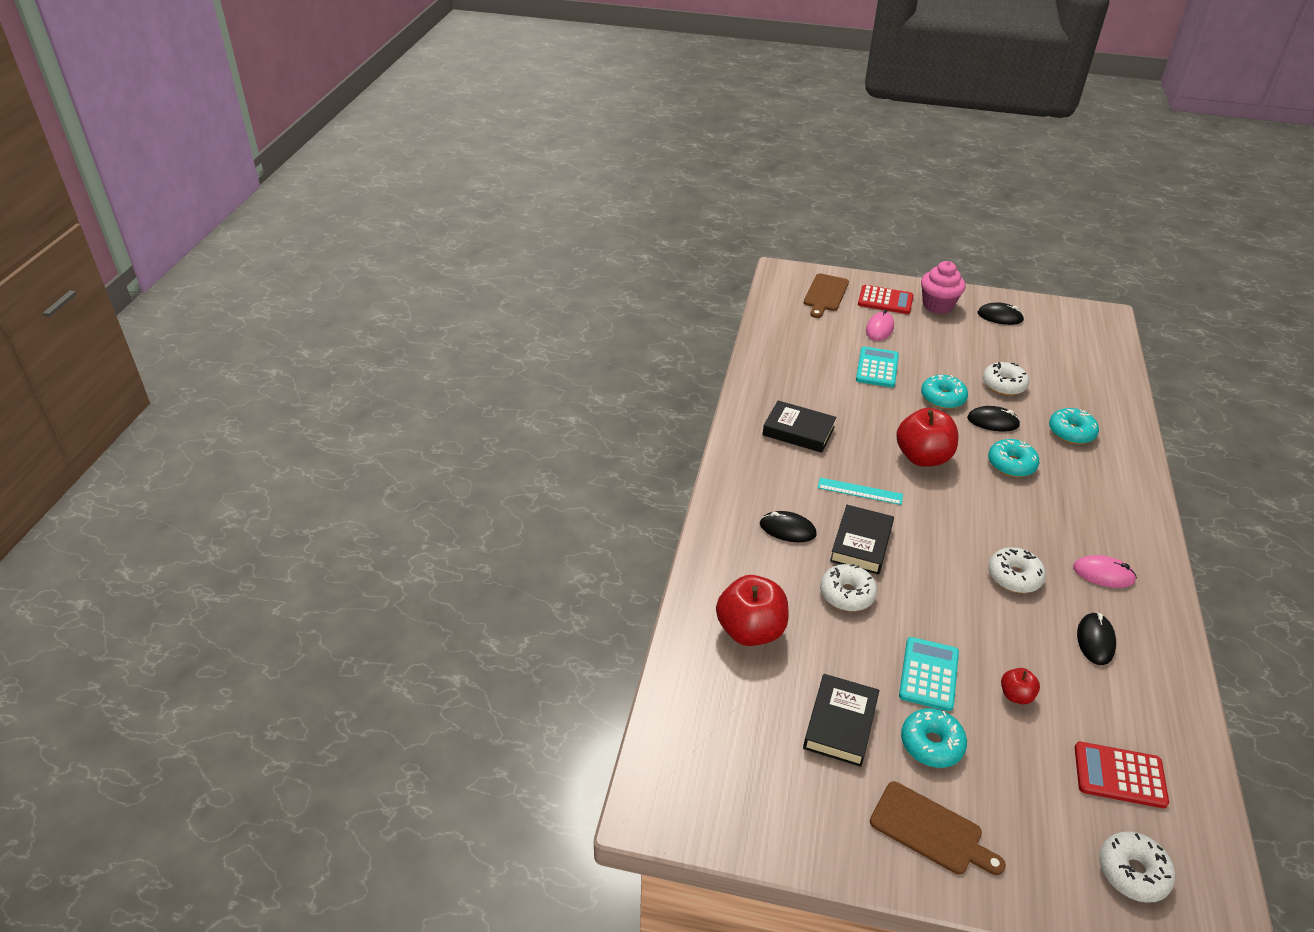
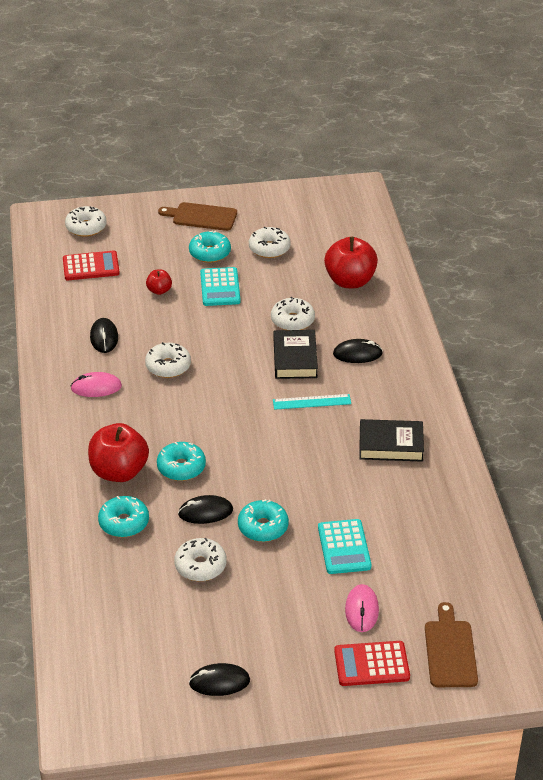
camera: 160 degrees right, 0 degrees up
black book [803,674,879,767] -> white donut [249,227,291,258]
red apple [896,408,958,467] -> red apple moved to [88,423,149,482]
pink cupcake [921,261,966,314] -> none

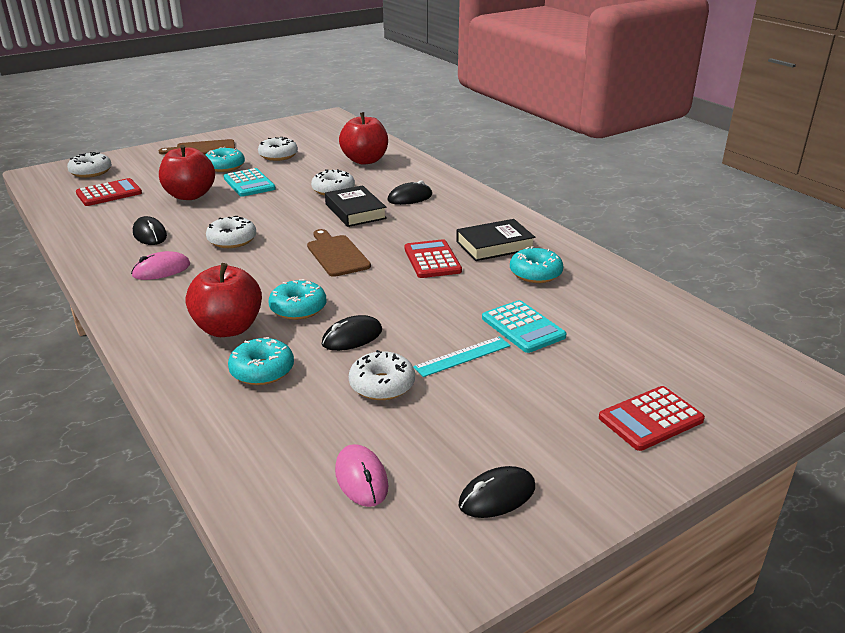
camera: 25 degrees left, 10 degrees down
red apple [146,269,172,295] -> red apple [159,145,215,200], size x2.05
turquoise donut [238,499,289,542] -> turquoise donut moved to [510,246,563,283]
turquoise ruler [273,394,351,410] -> turquoise ruler moved to [413,336,511,377]
pink mouse [345,584,379,632] -> pink mouse moved to [335,444,389,507]
brown cutting board [425,602,478,687] -> brown cutting board moved to [307,229,371,277]
none -> red calculator [405,239,462,278]

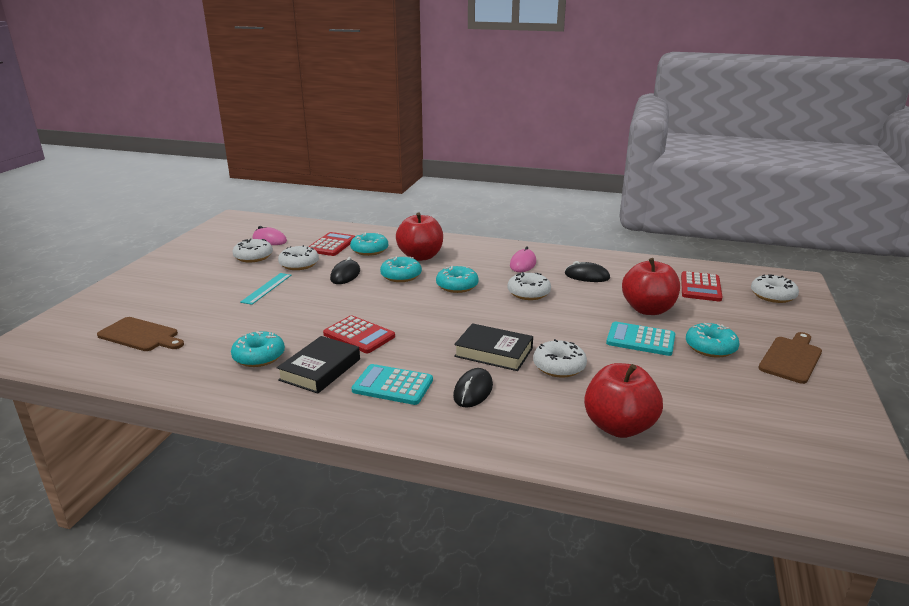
camera: 140 degrees right, 5 degrees down
white donut [258,137,298,161] -> white donut moved to [232,238,273,263]
brown cutting board [307,229,371,277] -> brown cutting board moved to [97,317,184,351]
black mouse [459,466,535,518] -> none
turquoise calculator [482,300,566,353] -> turquoise calculator moved to [351,364,433,405]
red calculator [599,386,705,451] -> red calculator moved to [308,232,355,256]
none -> turquoise donut [436,266,479,293]

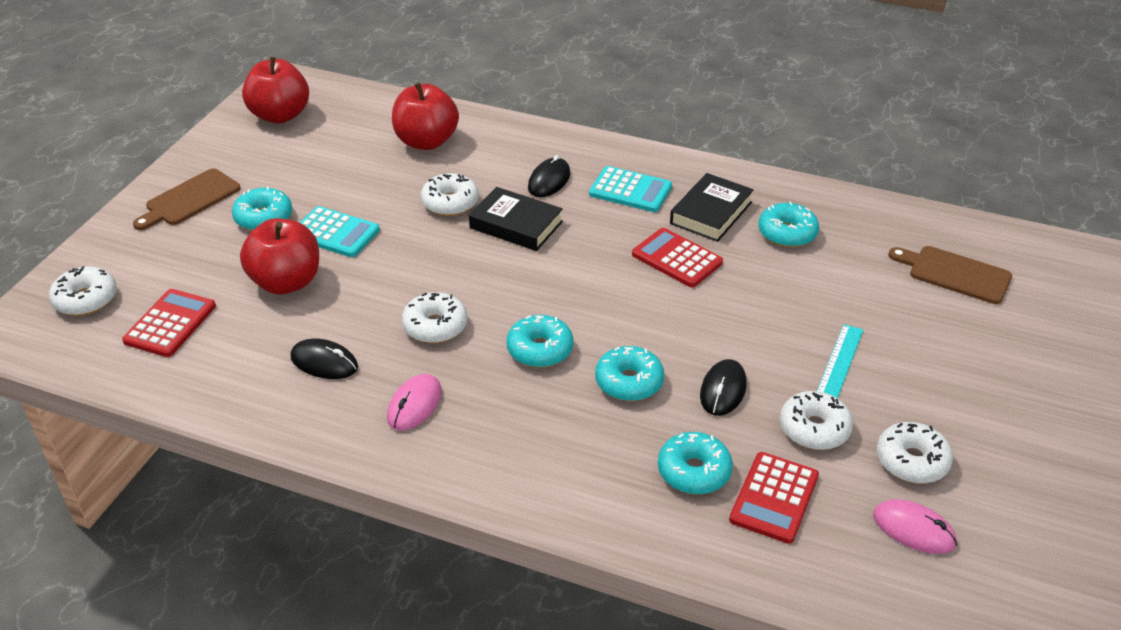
camera: 175 degrees left, 15 degrees up
red apple [396,212,443,261] -> red apple moved to [242,57,309,123]

